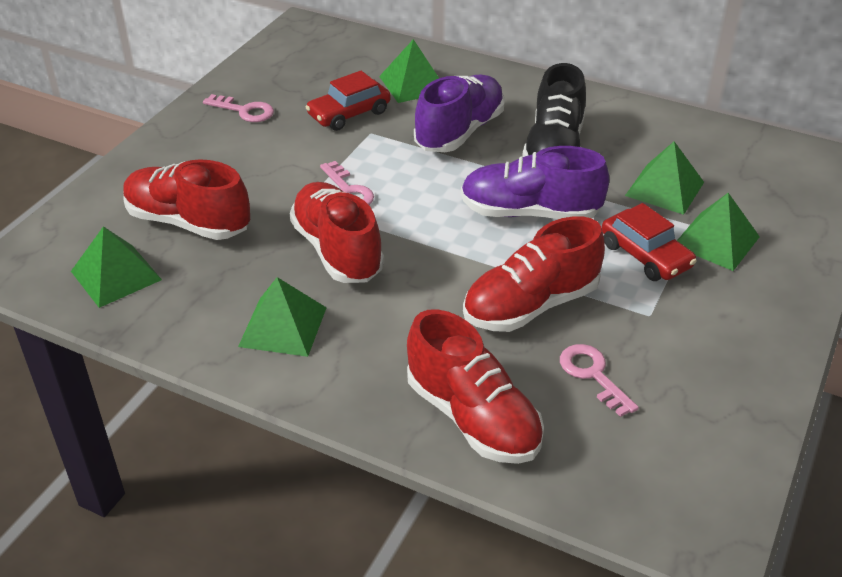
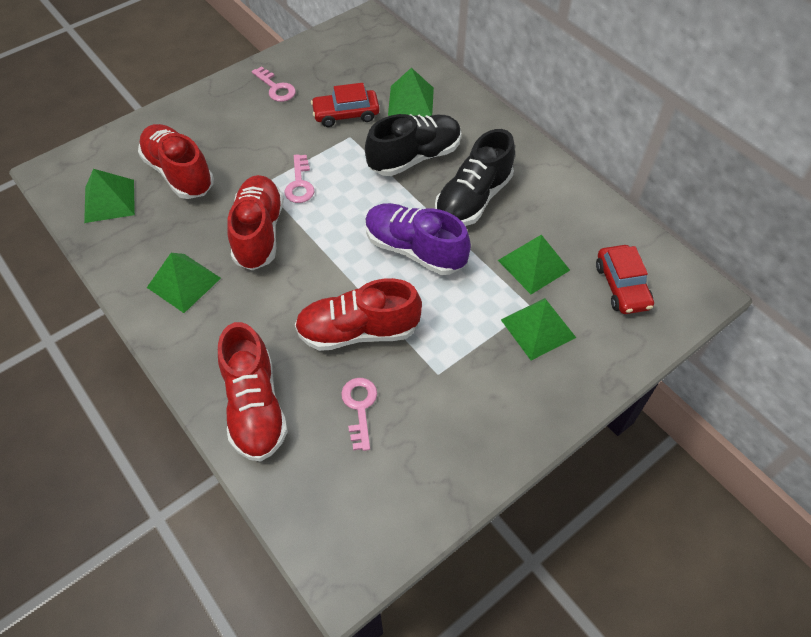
camera: 25 degrees right, 15 degrees up
purple shoe [414,75,505,152] -> black shoe [365,114,461,176]
red car [602,203,697,281] -> red car moved to [596,245,654,314]

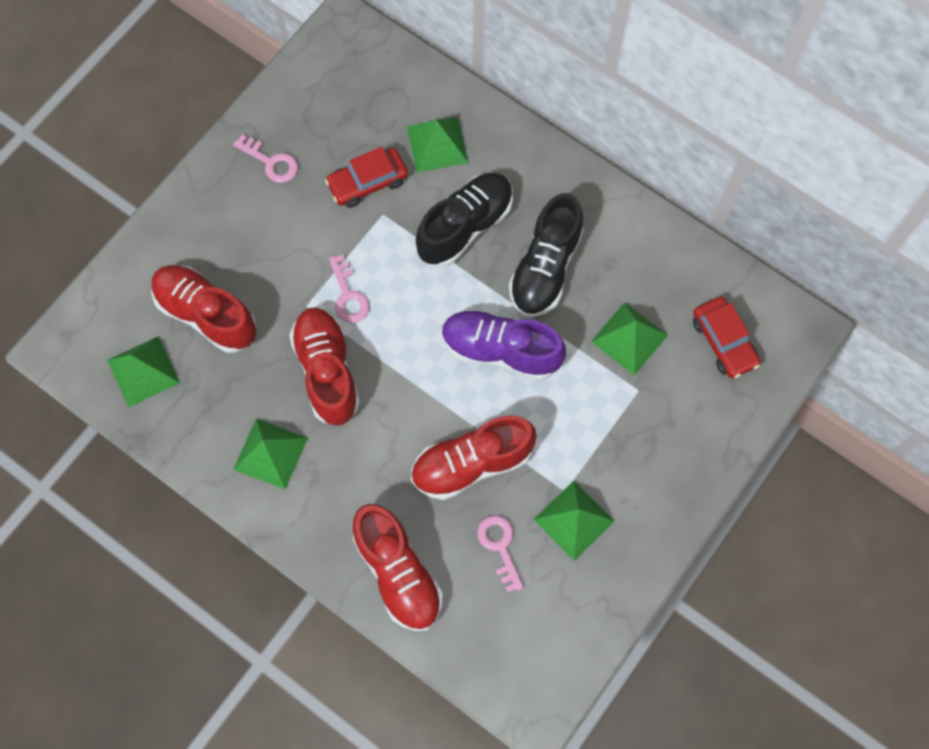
camera: 15 degrees left, 15 degrees up
green pyramid [501,298,576,360] -> green pyramid moved to [533,481,614,561]

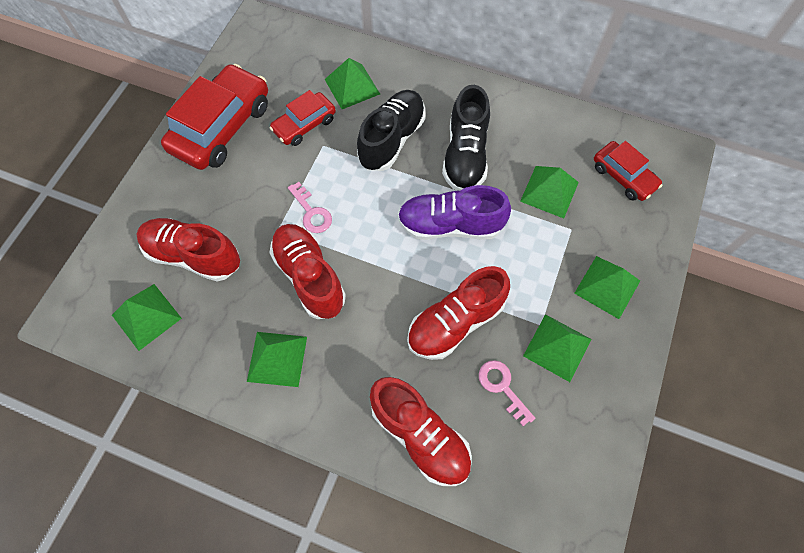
camera: 15 degrees left, 5 degrees down
pink key [233,134,298,183] -> red car [161,64,268,170]
none -> green pyramid [574,256,640,319]

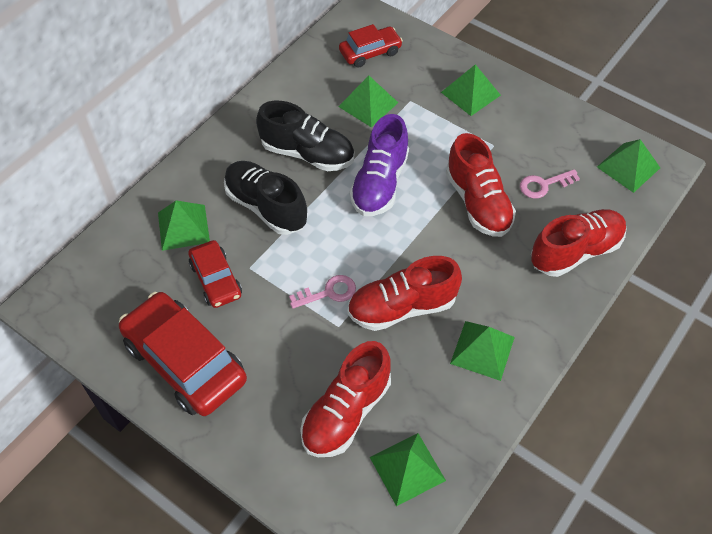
camera: 75 degrees left, 10 degrees down
green pyramid [523,314,591,382] -> green pyramid moved to [597,139,660,193]

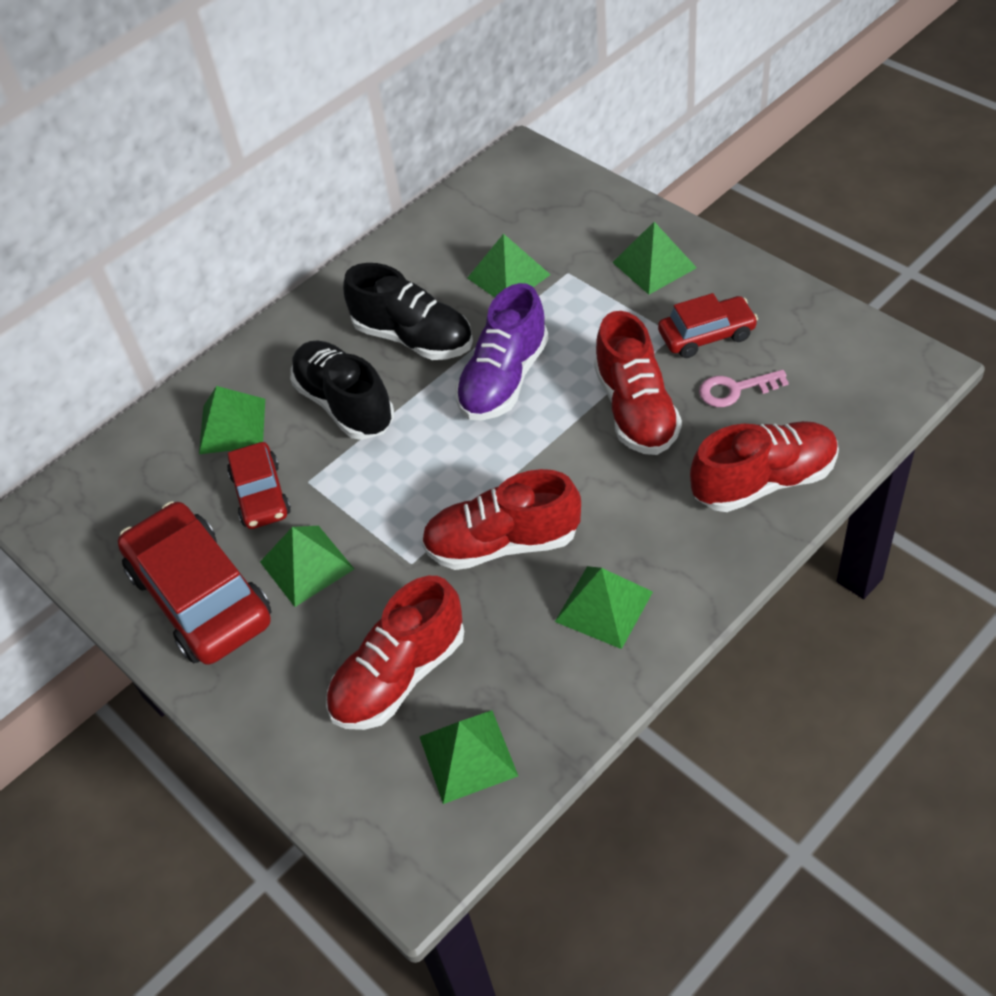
camera: 15 degrees right, 5 degrees down
pink key [289,275,356,309] -> none
red car [339,24,403,68] -> red car moved to [658,293,758,358]
green pyramid [597,139,660,193] -> green pyramid moved to [260,526,354,607]

